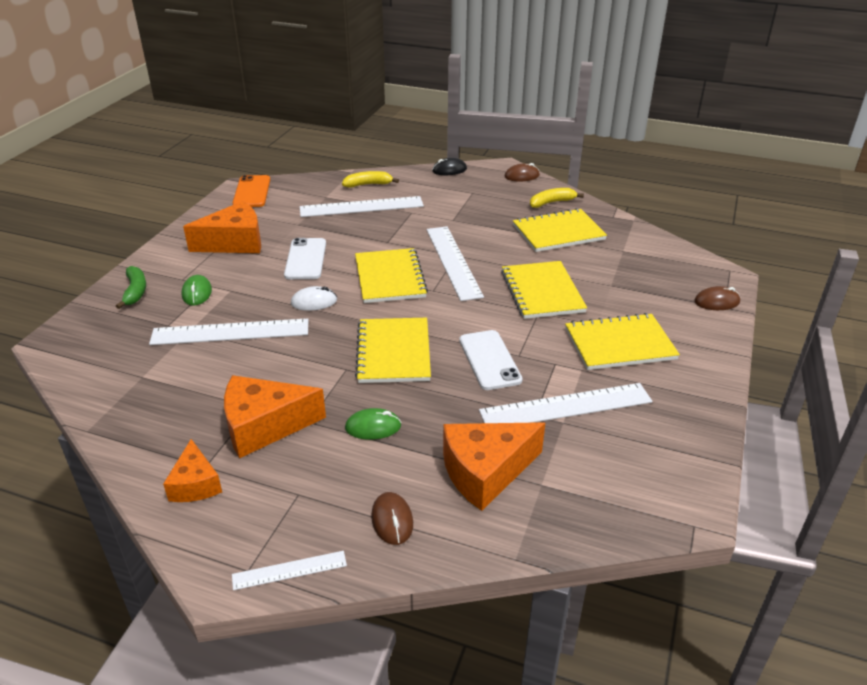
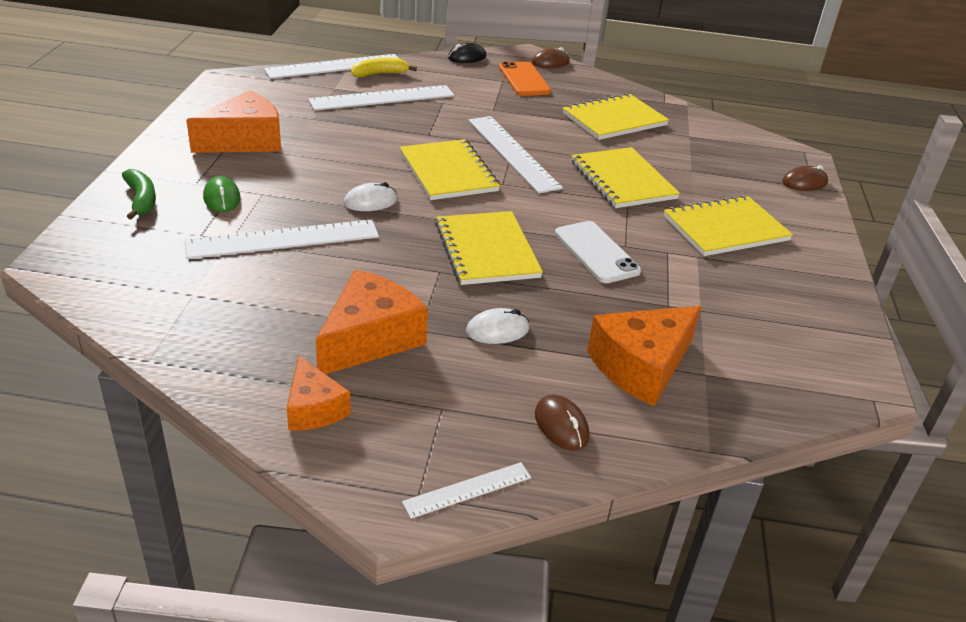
camera: 15 degrees left, 0 degrees up
orange cheese [224,375,326,458] -> orange cheese turned 150 degrees clockwise [316,269,428,374]
orange phone [233,175,270,207] -> orange phone moved to [499,61,551,96]
white phone [284,238,326,279] -> none
green mouse [345,408,401,440] -> white mouse [466,308,530,344]
white ruler [479,383,652,423] -> white ruler moved to [264,54,398,79]
yellow banana [530,188,584,208] -> none

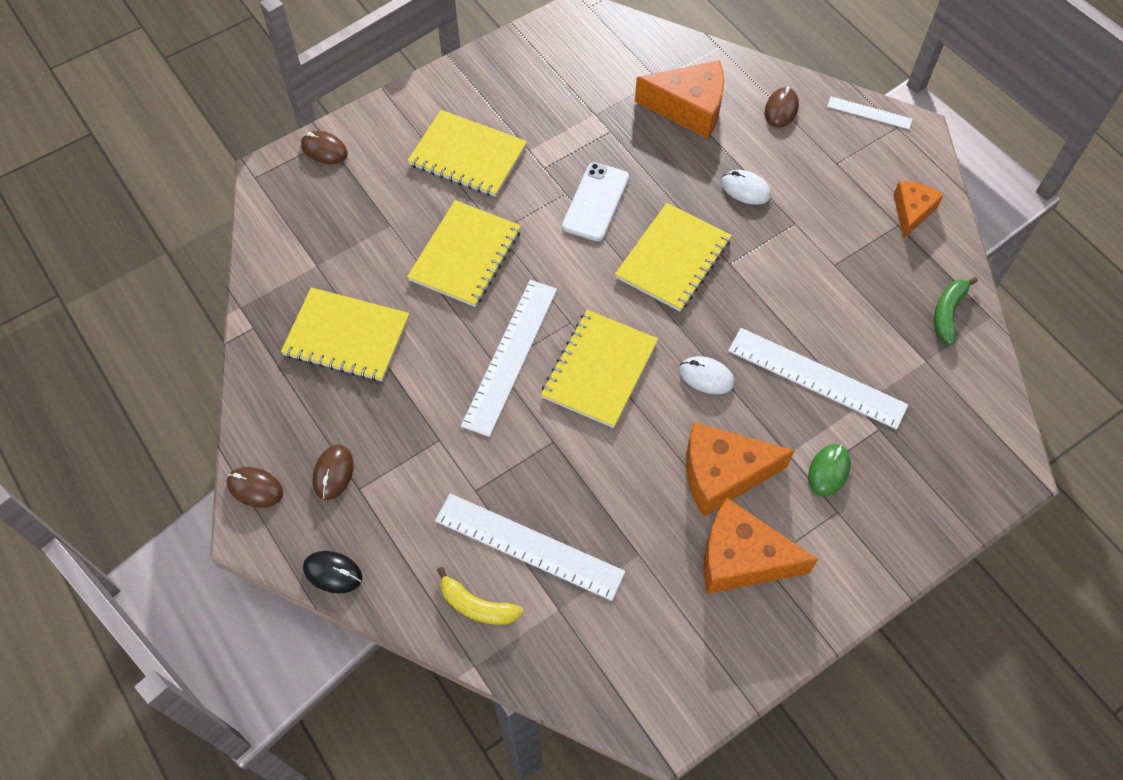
camera: 130 degrees left, 25 degrees up
green banana [122,169,156,220] -> green banana moved to [934,277,978,345]
white ruler [264,54,398,79] -> none
orange cheese [316,269,428,374] -> orange cheese moved to [686,422,795,517]
orange phone [499,61,551,96] -> brown mouse [313,445,354,500]

